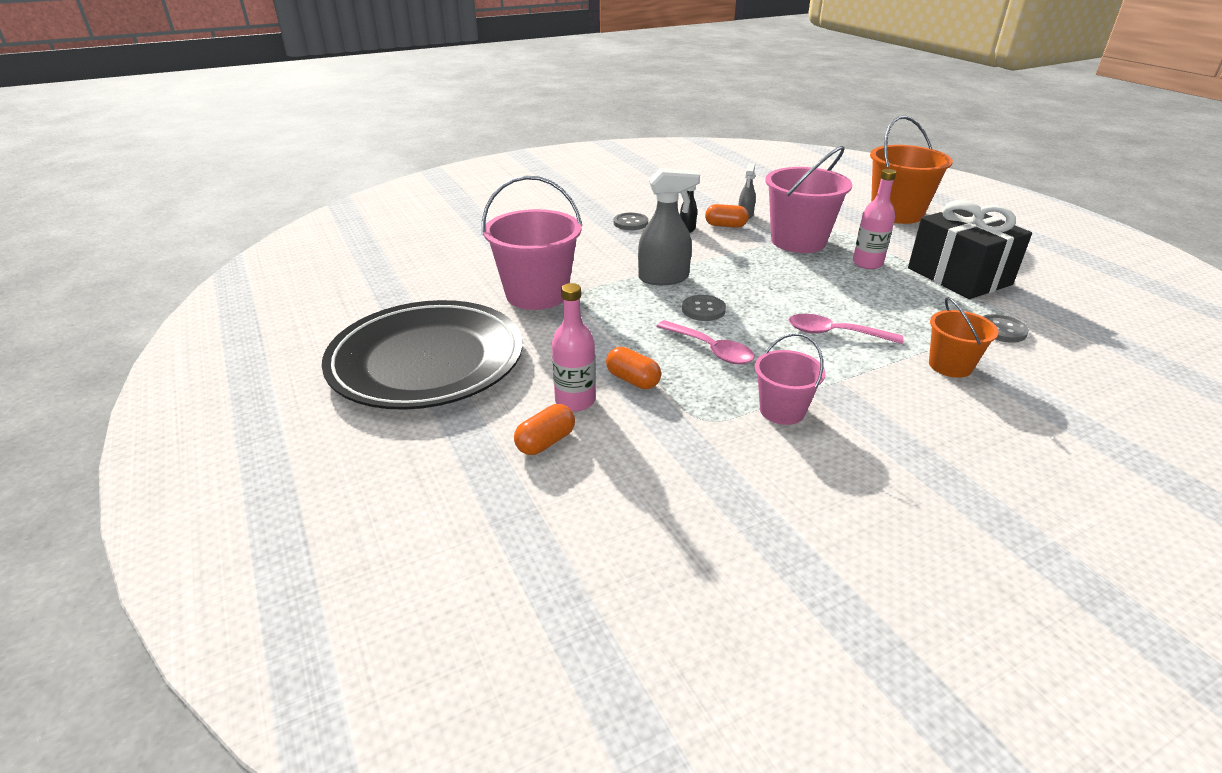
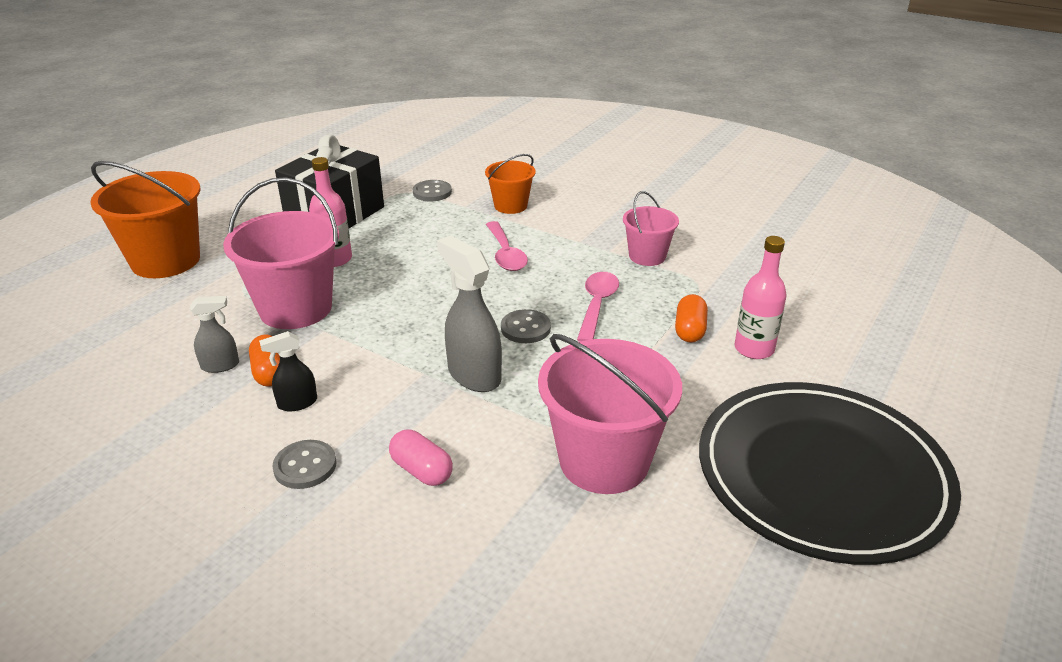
camera: 120 degrees left, 0 degrees up
orange capsule [514,404,575,455] -> none
none -> pink capsule [389,430,453,486]

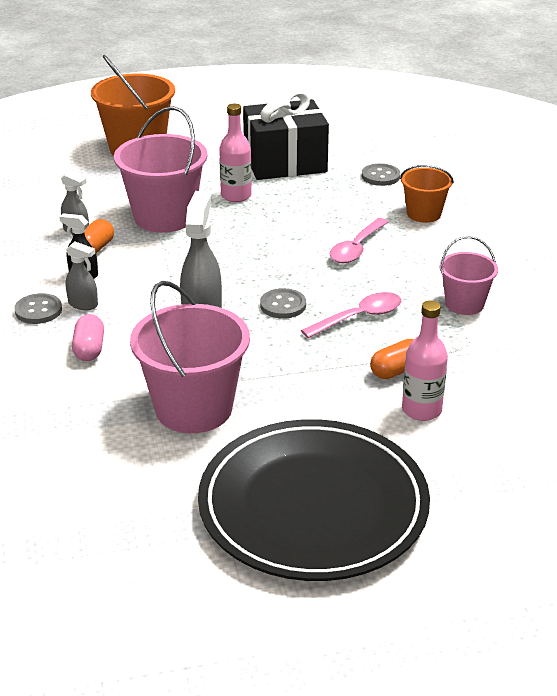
camera: 45 degrees right, 0 degrees up
none -> grey spray bottle [66,242,98,310]

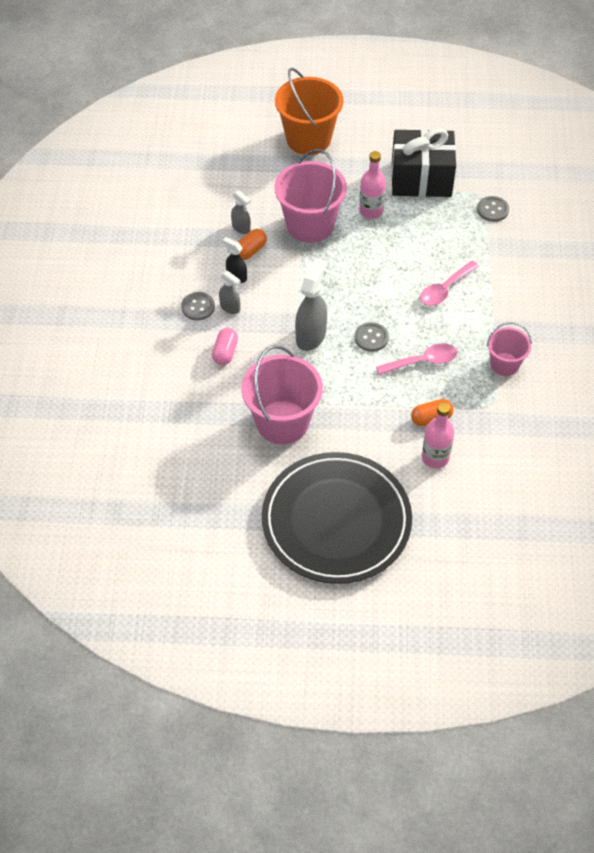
camera: 15 degrees right, 20 degrees up
orange bucket [400,165,454,223] -> none

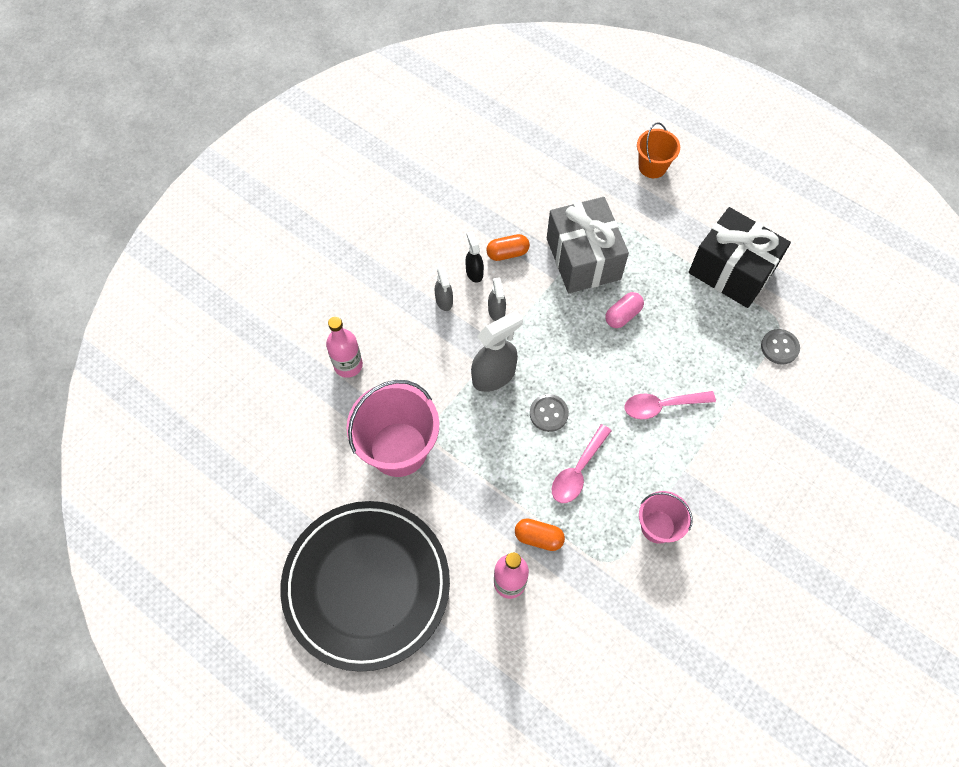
camera: 35 degrees right, 10 degrees up
grey button [181,292,215,320] -> none
pink capsule [212,328,238,365] -> pink capsule moved to [605,292,644,328]
grey spray bottle [231,190,251,234] -> grey spray bottle moved to [488,277,506,321]
pink bucket [274,149,347,243] -> grey gift [547,197,629,293]
orange bucket [275,68,344,155] -> orange bucket [637,122,680,178], size x0.56
pink bottle [359,151,386,219] -> pink bottle moved to [326,316,363,378]
pink spoon [376,343,457,375] -> pink spoon turned 105 degrees clockwise [552,424,612,503]

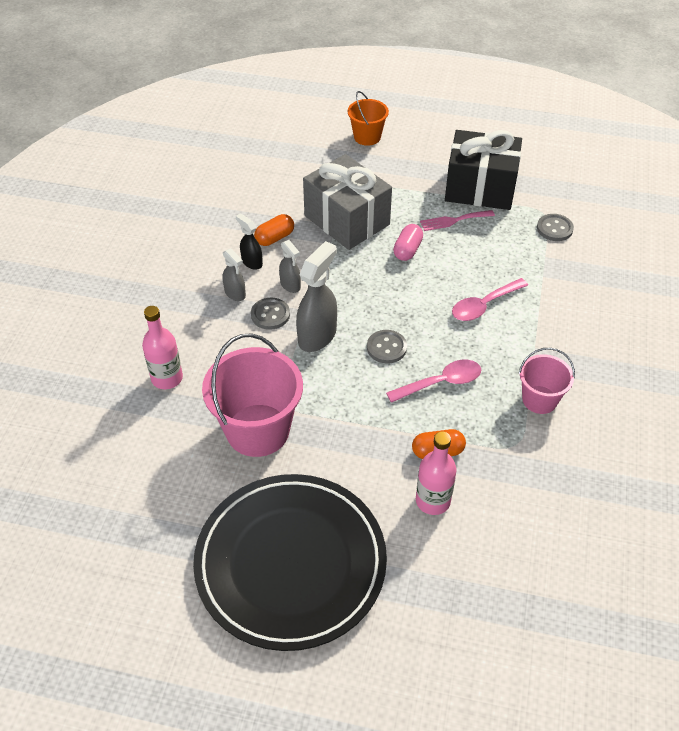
camera: 25 degrees left, 15 degrees down
pink spoon [552,424,612,503] -> pink spoon turned 120 degrees counterclockwise [386,360,481,403]
none -> grey button [251,298,290,330]
none -> pink fork [420,210,495,231]

